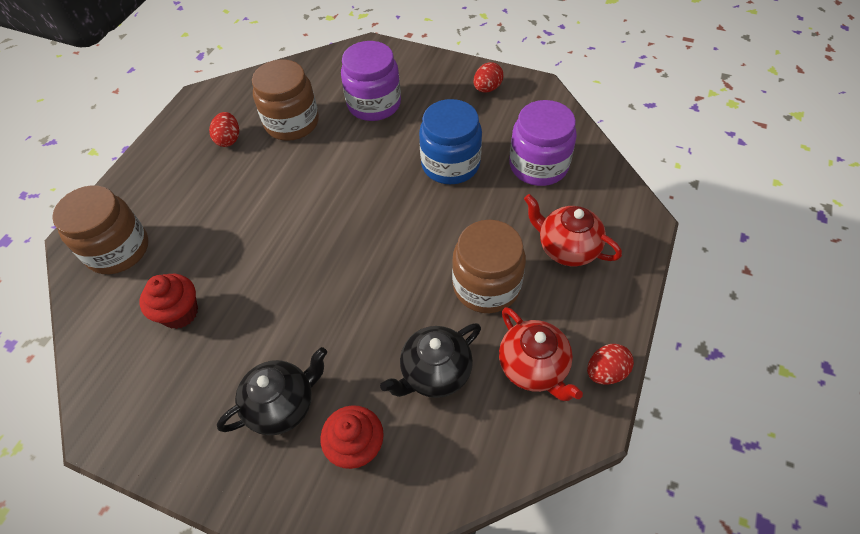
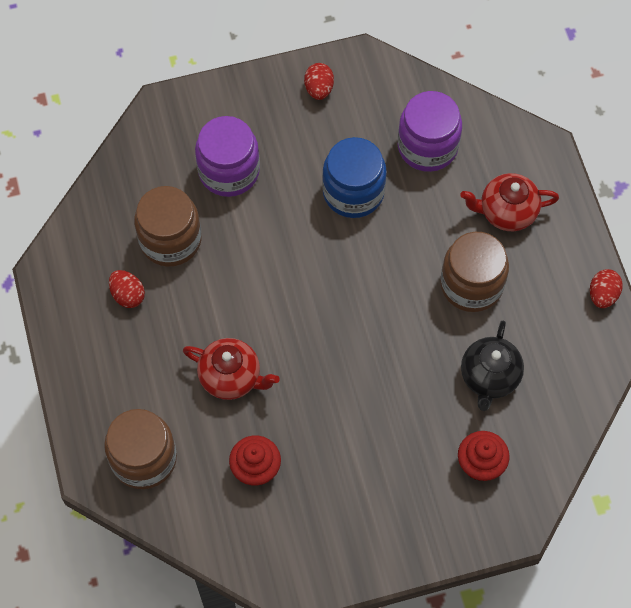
camera: 40 degrees left, 10 degrees up
black teapot [217,347,327,435] -> none
red teapot [499,307,583,401] -> red teapot moved to [183,338,279,400]

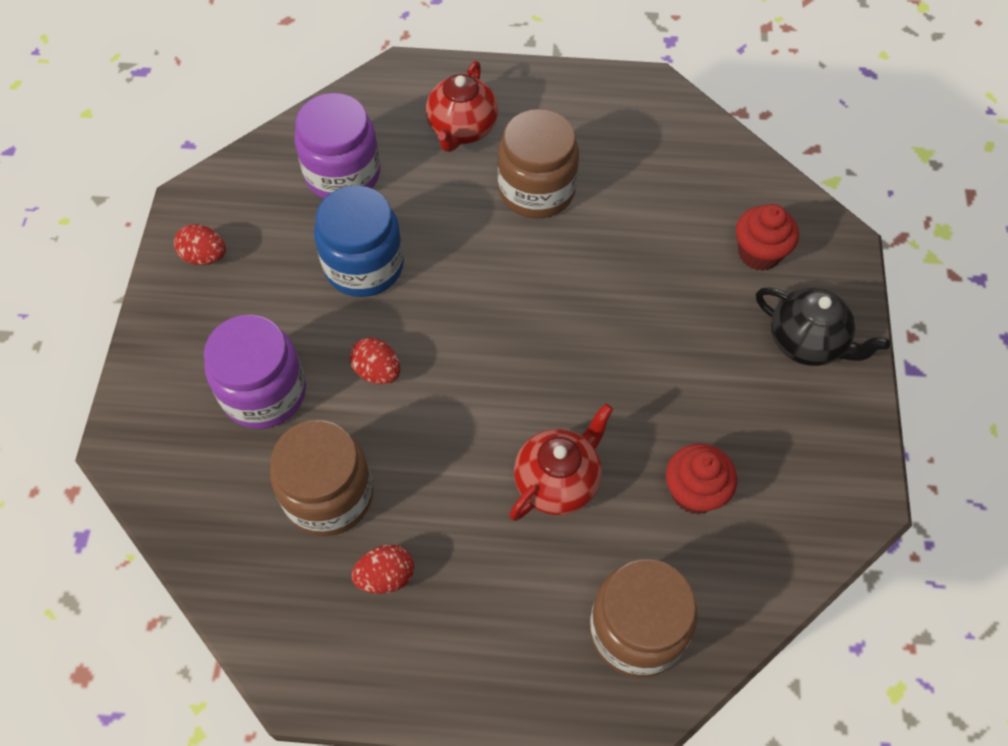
camera: 70 degrees left, 5 degrees down
black teapot [461,321,524,411] -> black teapot moved to [756,287,890,366]
red egg [590,269,623,308] -> red egg moved to [350,338,400,384]

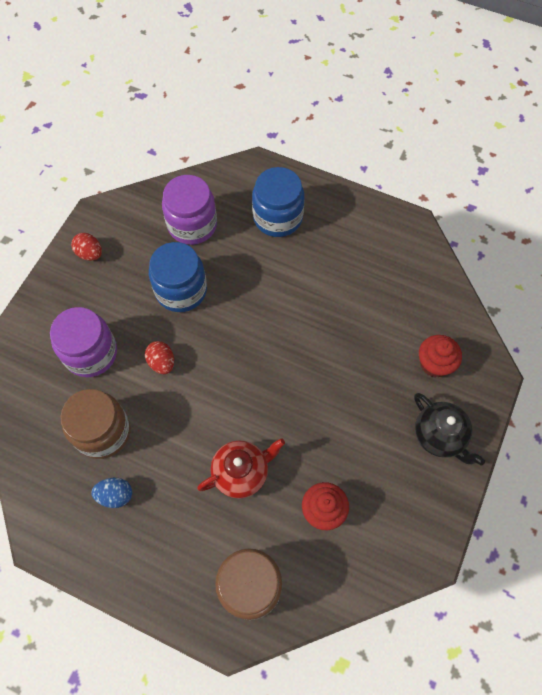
camera: 20 degrees right, 5 degrees up
red egg [352,545,414,594] -> blue egg [91,478,132,508]
red teapot [426,61,498,152] -> blue jar [252,167,305,237]
brown jar [498,109,579,218] -> none

